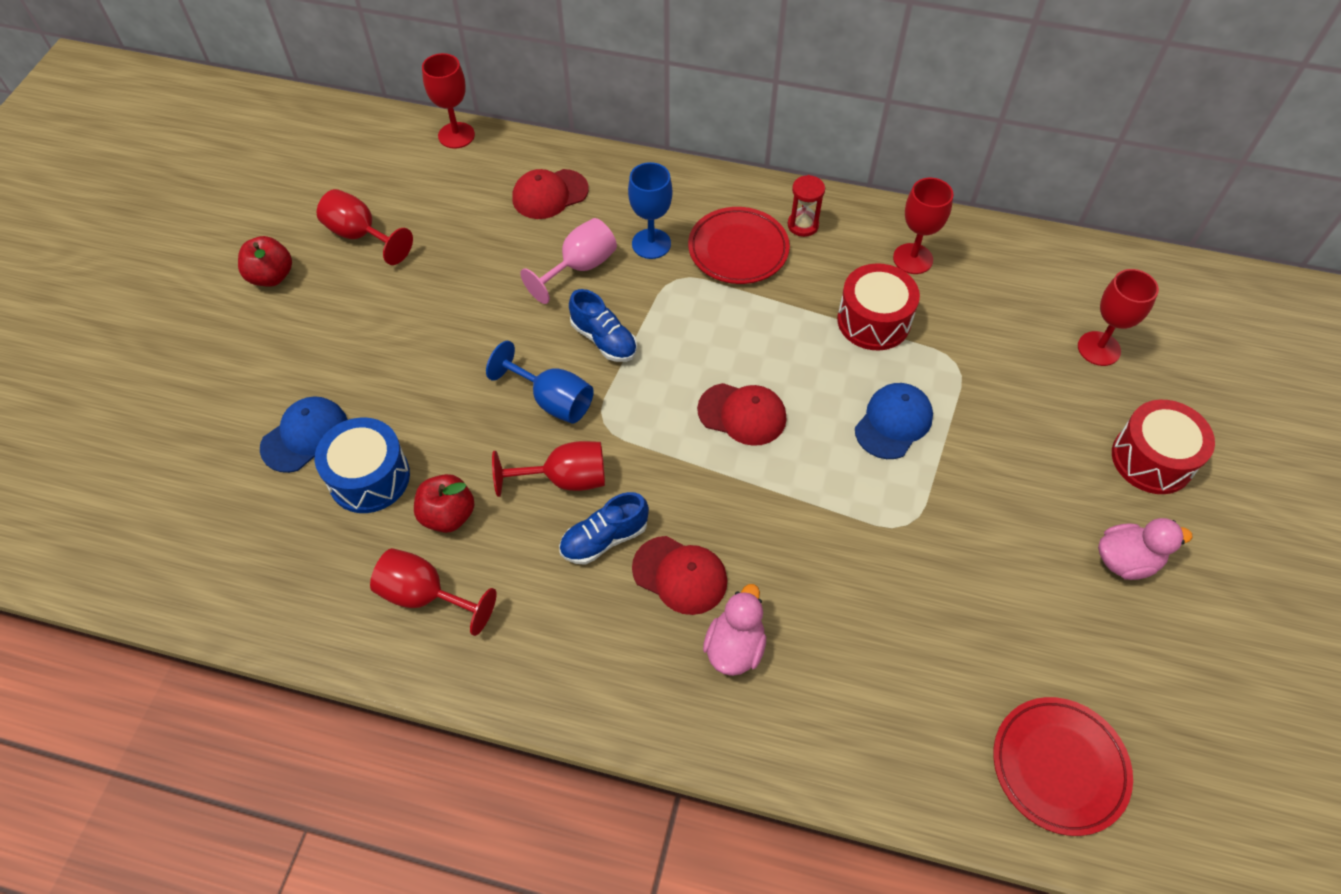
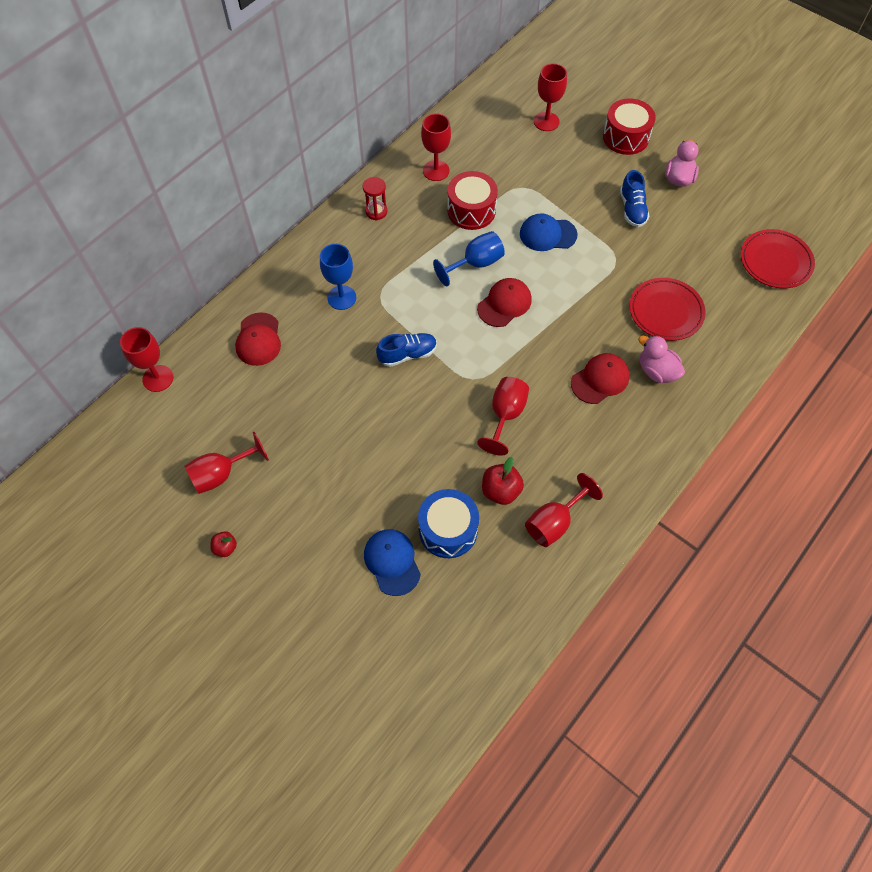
camera: 65 degrees left, 5 degrees up
red apple [238,236,292,287] -> red apple [210,531,237,557], size x0.60
blue goblet [486,341,594,424] -> blue goblet moved to [433,231,505,287]
pink goblet [520,218,617,304] -> none
blue shoe [559,492,649,565] -> blue shoe moved to [620,170,649,227]
red plate [688,207,790,284] -> red plate moved to [629,278,705,341]
blue cap [855,383,933,459] -> blue cap turned 60 degrees counterclockwise [520,213,577,251]

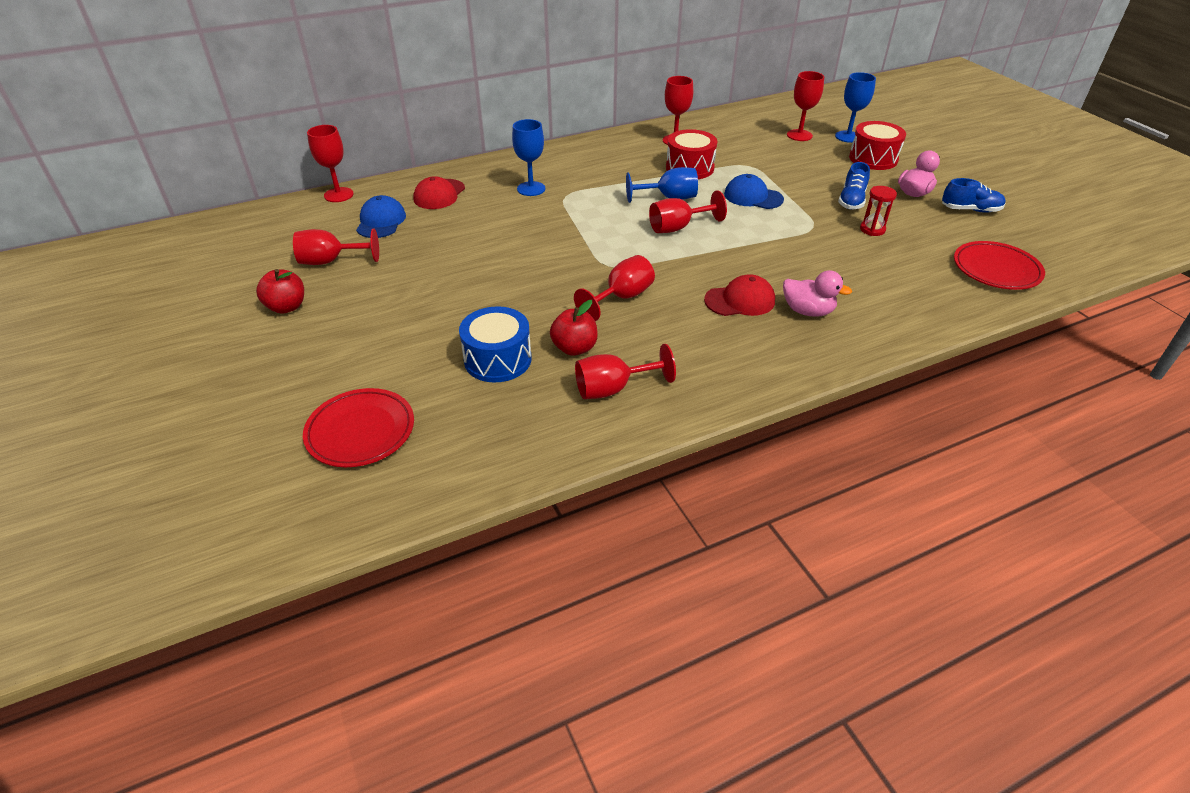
camera: 25 degrees right, 20 degrees down
red apple [210,531,237,557] -> red apple [256,269,304,314], size x1.66
red hourglass [363,177,387,220] -> red hourglass moved to [860,186,897,236]
blue cap [364,529,421,596] -> blue cap moved to [356,195,406,238]
blue shoe [376,333,437,367] -> blue shoe moved to [942,178,1005,213]
red cap [477,278,532,327] -> red goblet [649,190,727,233]
red plate [629,278,705,341] -> red plate moved to [303,388,414,467]
pink duck [638,335,685,383] -> pink duck turned 135 degrees clockwise [783,270,852,317]
none -> blue goblet [835,72,876,143]

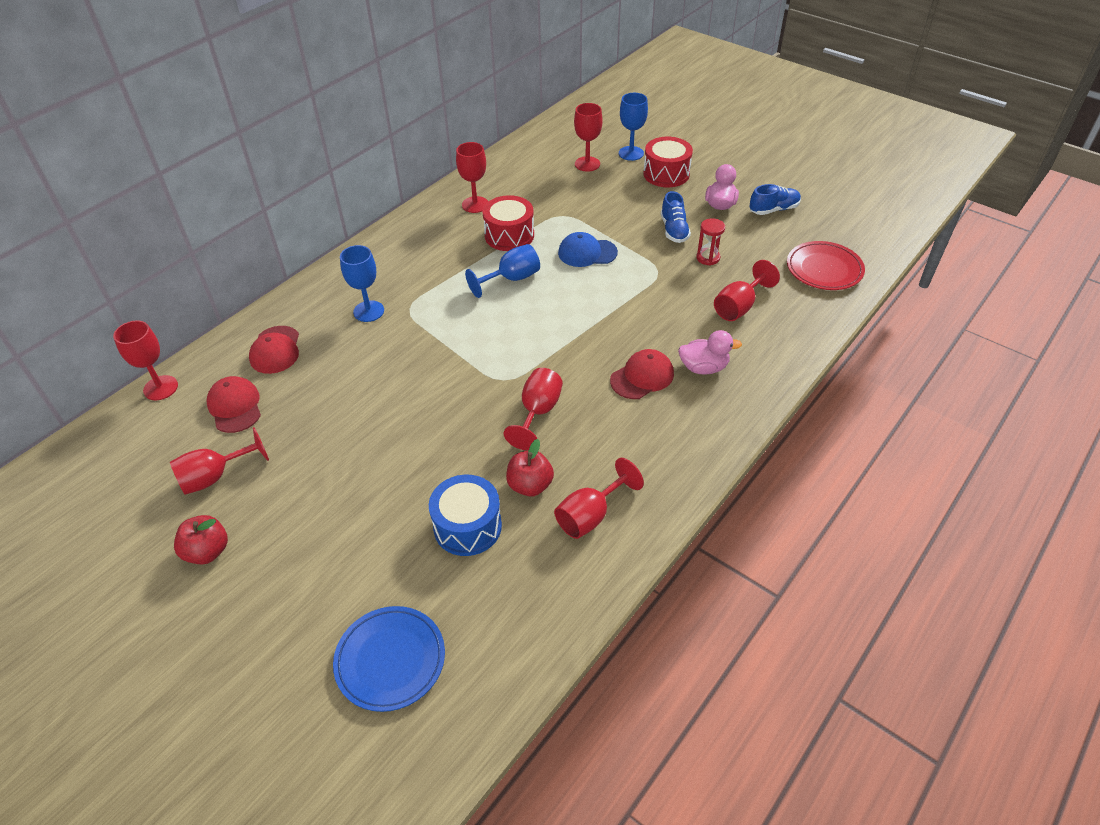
camera: 25 degrees left, 5 degrees up
red plate [303,388,414,467] -> blue plate [333,606,445,712]
blue cap [356,195,406,238] -> red cap [207,376,261,433]
red goblet [649,190,727,233] -> red goblet moved to [714,260,780,321]

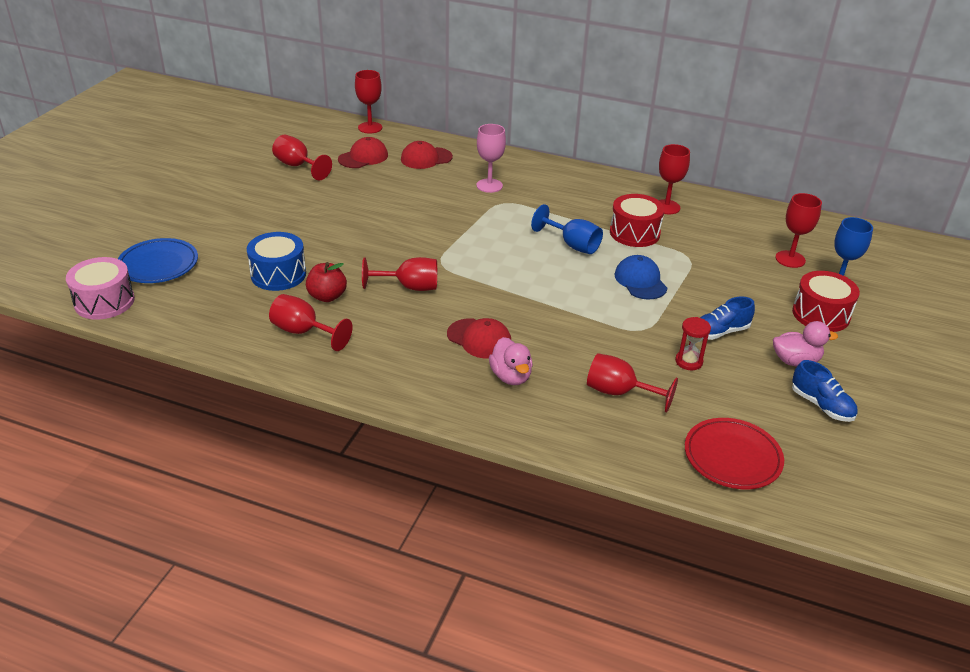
camera: 70 degrees right, 10 degrees down
red apple [174,515,228,564] -> none
blue goblet [340,245,384,322] -> pink goblet [476,124,506,193]
none -> pink drum [66,257,135,320]

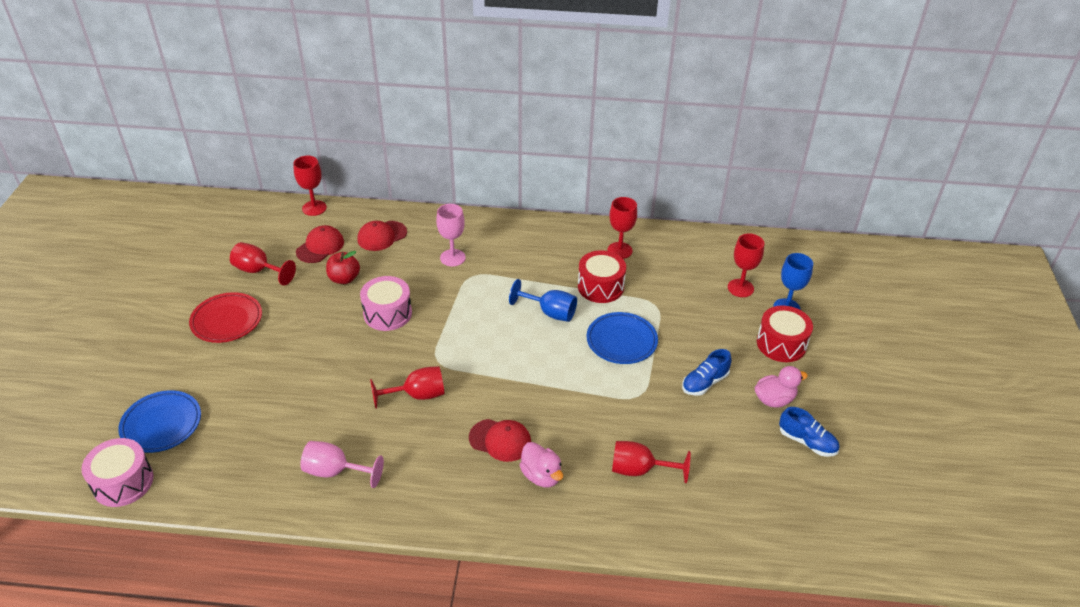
camera: 15 degrees left, 5 degrees up
blue drum [247,232,306,291] -> none
red goblet [269,294,353,351] -> pink goblet [300,441,384,488]
red apple [306,262,347,302] -> red apple moved to [326,251,360,284]
blue cap [615,255,667,300] -> blue plate [587,312,658,364]
red hourglass [675,317,711,370] -> none
red plate [685,418,784,489] -> red plate moved to [189,292,262,343]
none -> pink drum [360,276,412,331]

